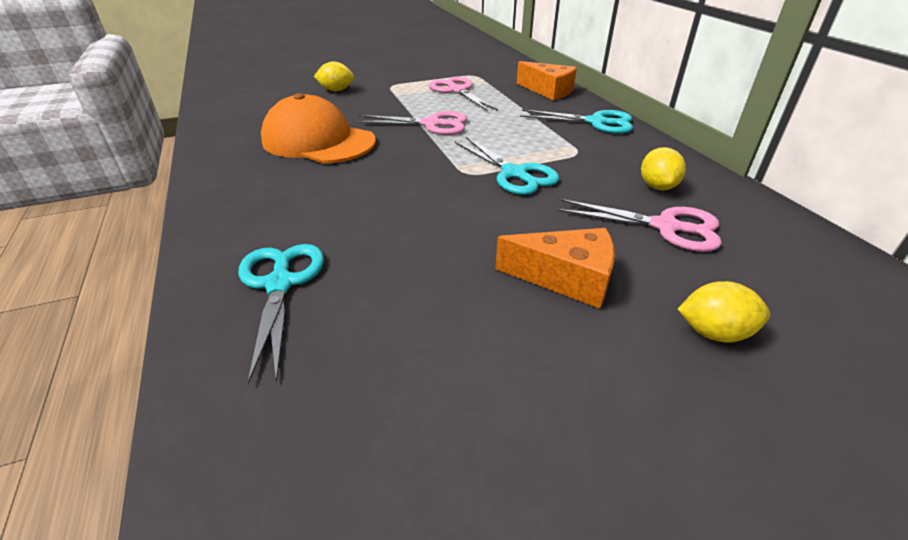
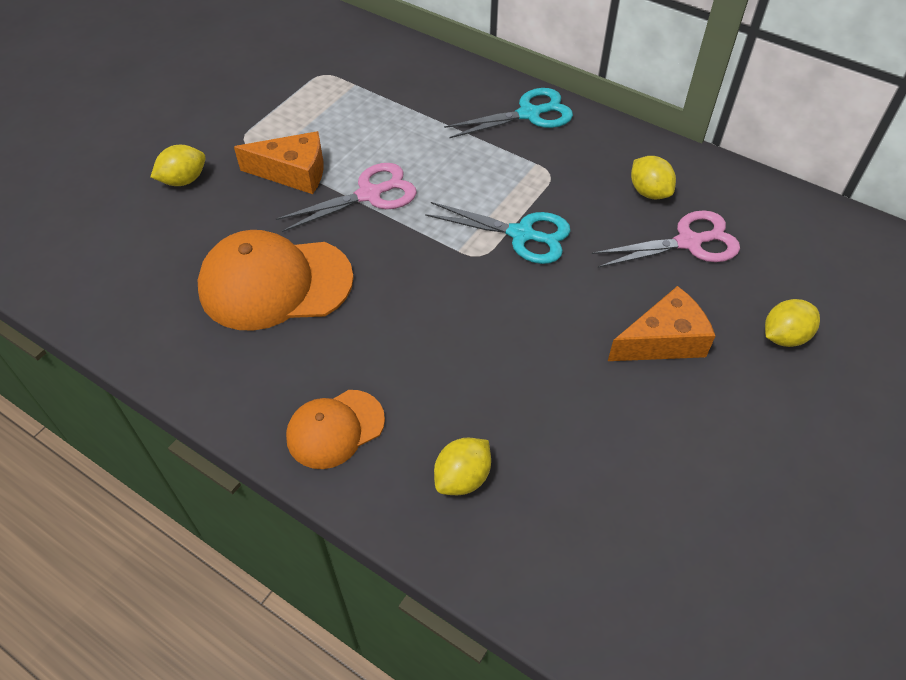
camera: 35 degrees left, 15 degrees up
turquoise scissors [238,244,324,384] -> yellow lemon [434,438,491,495]
pink scissors [429,77,498,111] -> none
orange cheese [517,61,577,101] -> orange cheese moved to [234,131,324,194]
none -> orange cap [286,390,385,469]

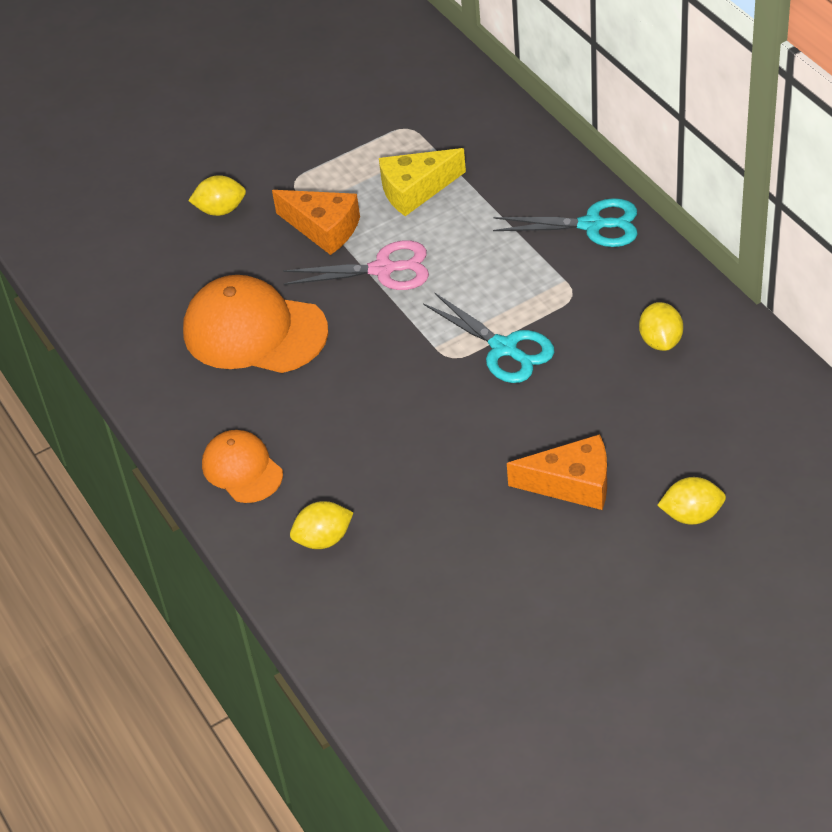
camera: 30 degrees right, 5 degrees down
orange cap [286,390,385,469] -> orange cap turned 60 degrees clockwise [202,430,283,503]
pink scissors [592,210,740,268] -> none
none -> yellow cheese [379,148,466,216]

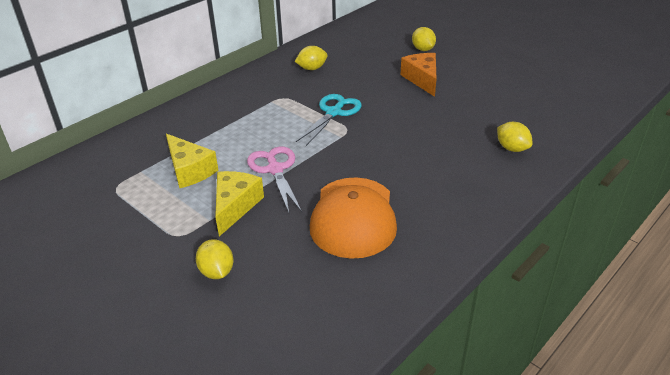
camera: 110 degrees left, 10 degrees down
orange cap [202,430,283,503] -> none
orange cheese [272,190,360,255] -> yellow cheese [215,171,264,236]
turquoise scissors [493,198,638,247] -> none

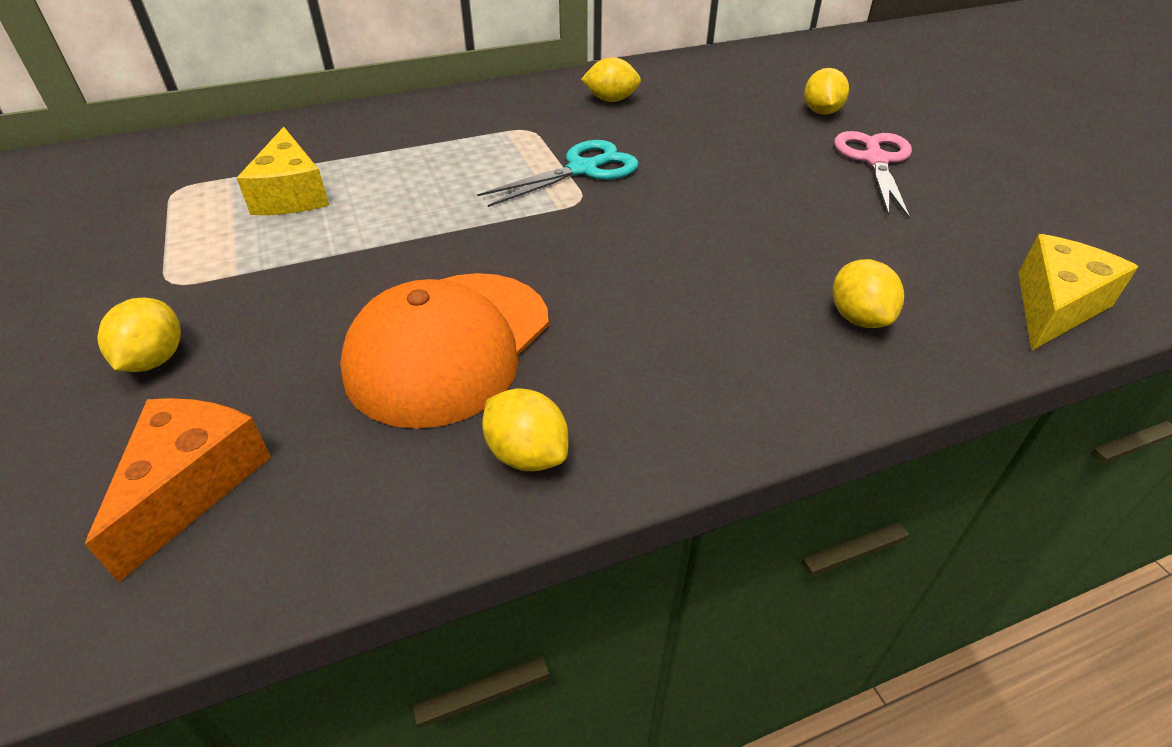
camera: 25 degrees right, 5 degrees up
yellow cheese [215,171,264,236] -> yellow cheese moved to [1018,234,1138,351]
pink scissors [247,147,302,213] -> pink scissors moved to [834,131,912,219]
orange cheese [400,53,436,97] -> orange cheese moved to [85,398,271,582]
none -> yellow lemon [482,388,569,471]

